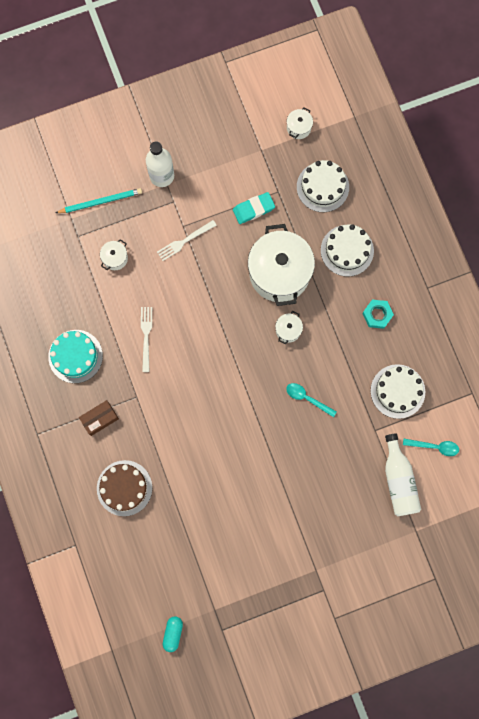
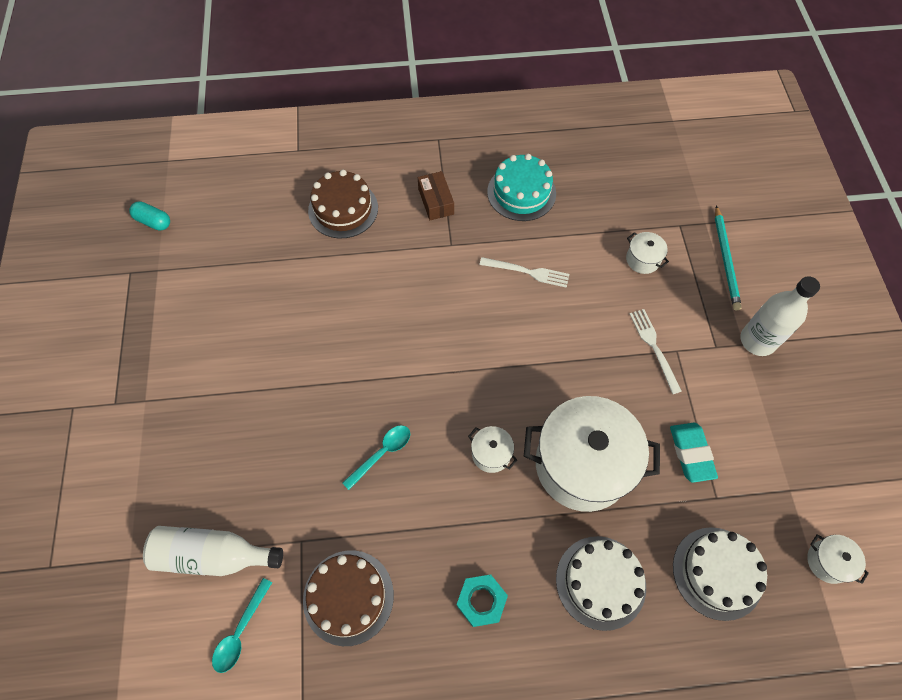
camera: 105 degrees right, 15 degrees down
white cake [371,364,425,419] -> brown cake [303,550,394,646]

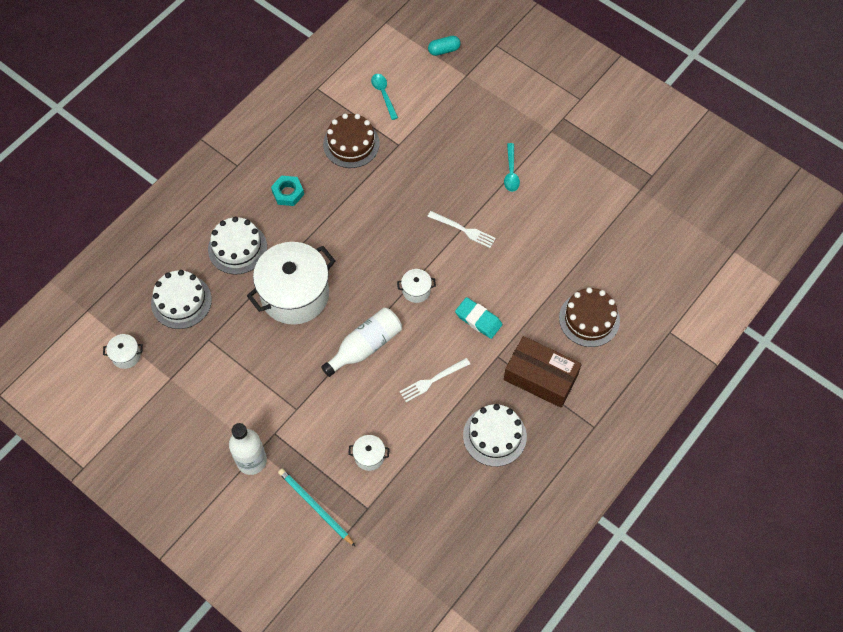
camera: 135 degrees right, 0 degrees up
turquoise capsule [129,201,170,231] -> turquoise capsule moved to [428,36,461,56]
white bottle [143,526,283,576] -> white bottle moved to [321,307,402,377]
turquoise spoon [342,425,410,490] -> turquoise spoon moved to [504,143,520,192]
brown box [418,171,454,220] -> brown box [504,336,582,408], size x1.75
white pot [468,426,517,473] -> white pot moved to [397,269,436,303]
turquoise cake [487,154,556,221] -> white cake [463,404,527,467]
white fork [630,309,682,394] -> white fork moved to [427,211,496,248]
turquoise eraser [670,423,718,483] -> turquoise eraser moved to [455,297,502,339]

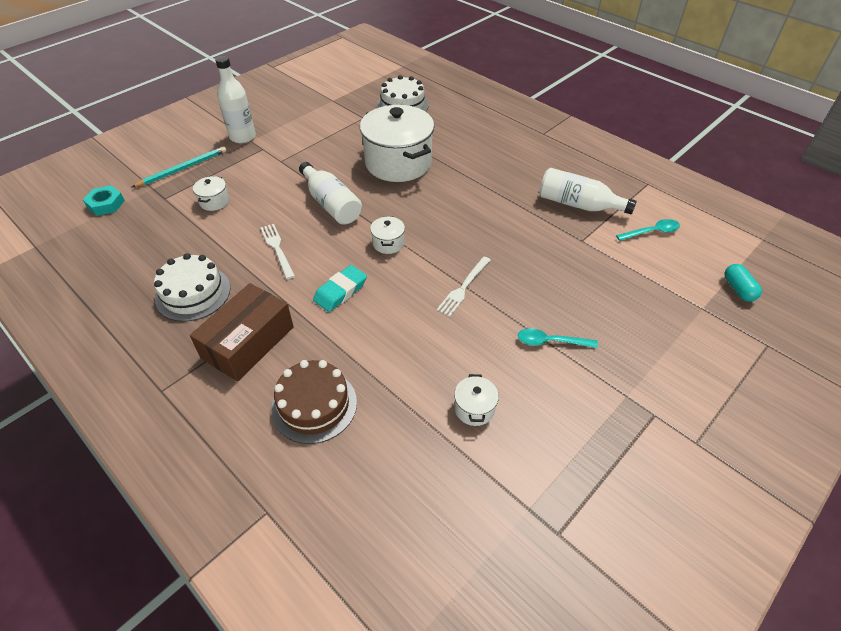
camera: 95 degrees right, 15 degrees down
white pot [103,334,143,369] -> white pot moved to [454,374,499,426]
white cake [208,217,267,275] -> none
turquoise nut [271,175,304,206] -> turquoise nut moved to [83,185,125,216]
brown cake [323,114,380,168] -> white bottle [539,168,637,214]

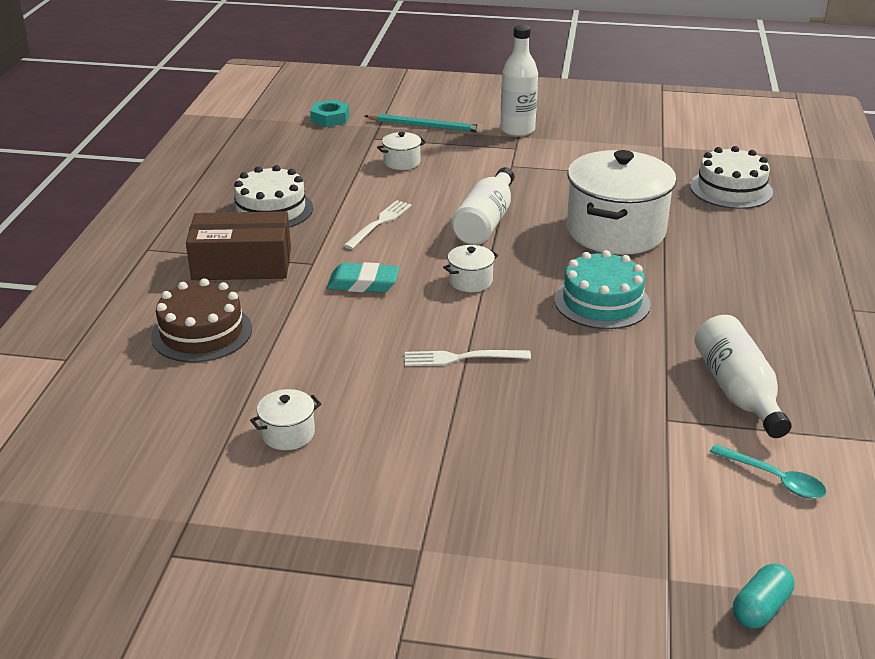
camera: 55 degrees right, 15 degrees down
turquoise spoon [518,328,598,348] -> none
none -> turquoise cake [554,250,651,329]

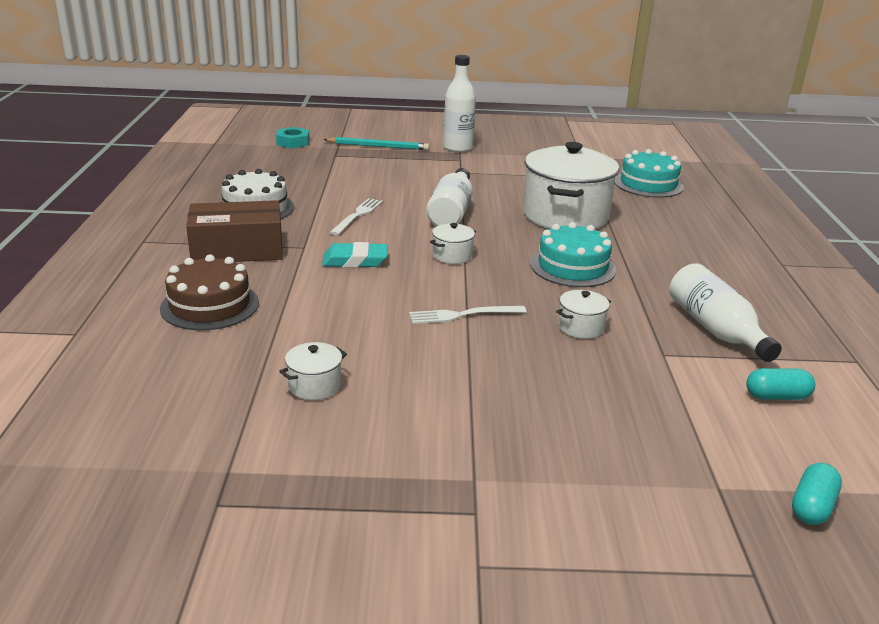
camera: 10 degrees left, 5 degrees down
white pot [377,132,426,170] -> white pot moved to [556,290,611,339]
white cake [690,146,773,209] -> turquoise cake [615,149,684,198]
turquoise spoon [710,444,826,499] -> turquoise capsule [746,368,815,400]

